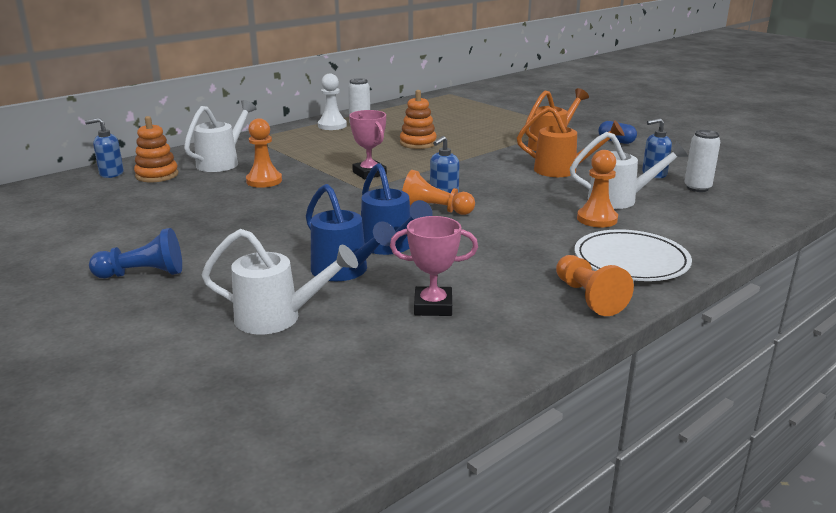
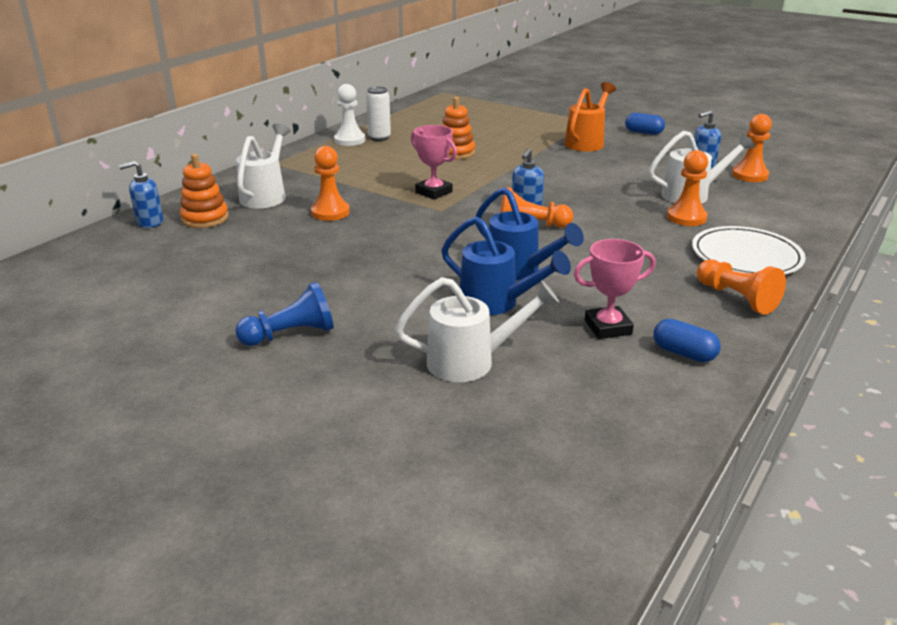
camera: 15 degrees left, 5 degrees up
orange watering can [517,107,624,177] -> none
white can [684,130,720,192] -> orange pawn [732,114,772,182]
none -> blue capsule [653,319,721,362]

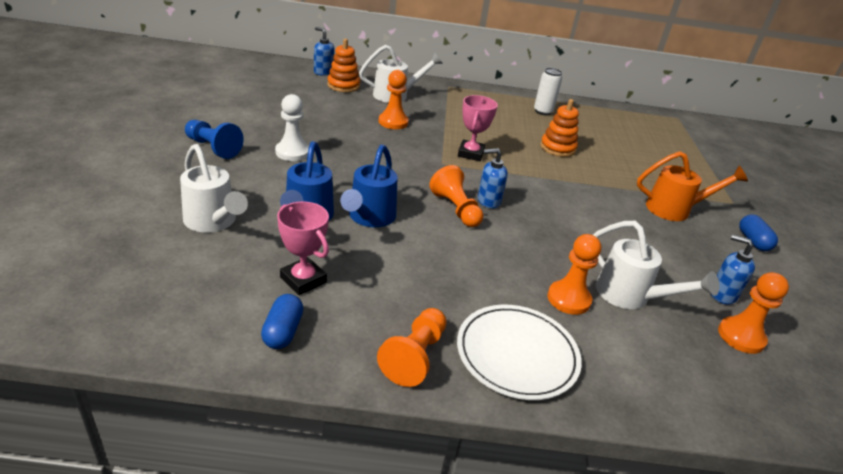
camera: 55 degrees right, 5 degrees up
white pawn [334,84,366,146] -> white pawn moved to [275,94,309,161]

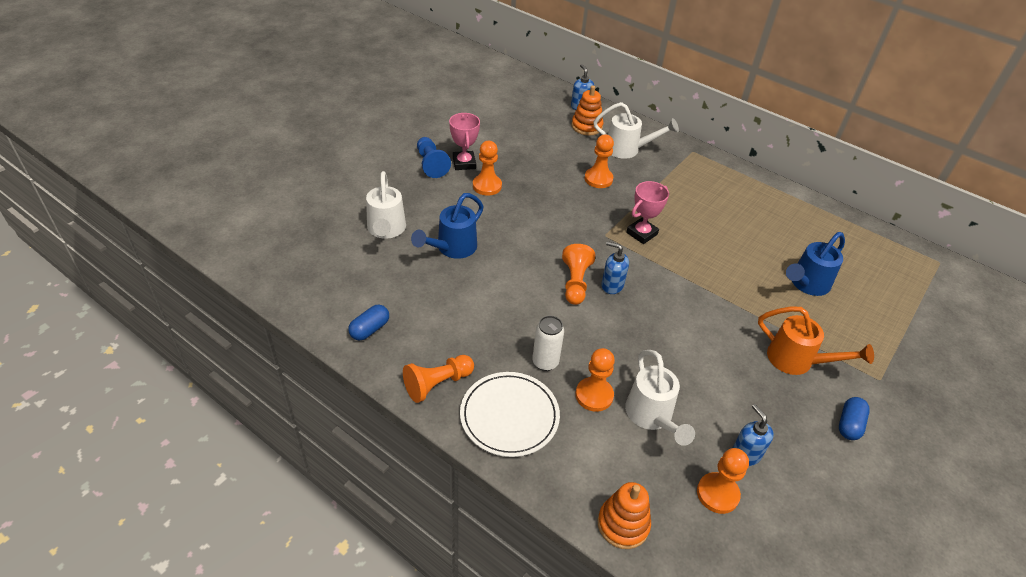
camera: 35 degrees right, 10 degrees up
white pawn [275,94,309,161] -> orange pawn [473,141,502,196]
pink trophy [277,202,329,295] -> pink trophy moved to [449,113,480,170]
blue watering can [340,144,397,227] -> blue watering can moved to [786,232,845,296]
white can [534,68,562,115] -> white can moved to [532,316,564,371]
orange stacking toy [540,99,579,157] -> orange stacking toy moved to [598,482,651,549]

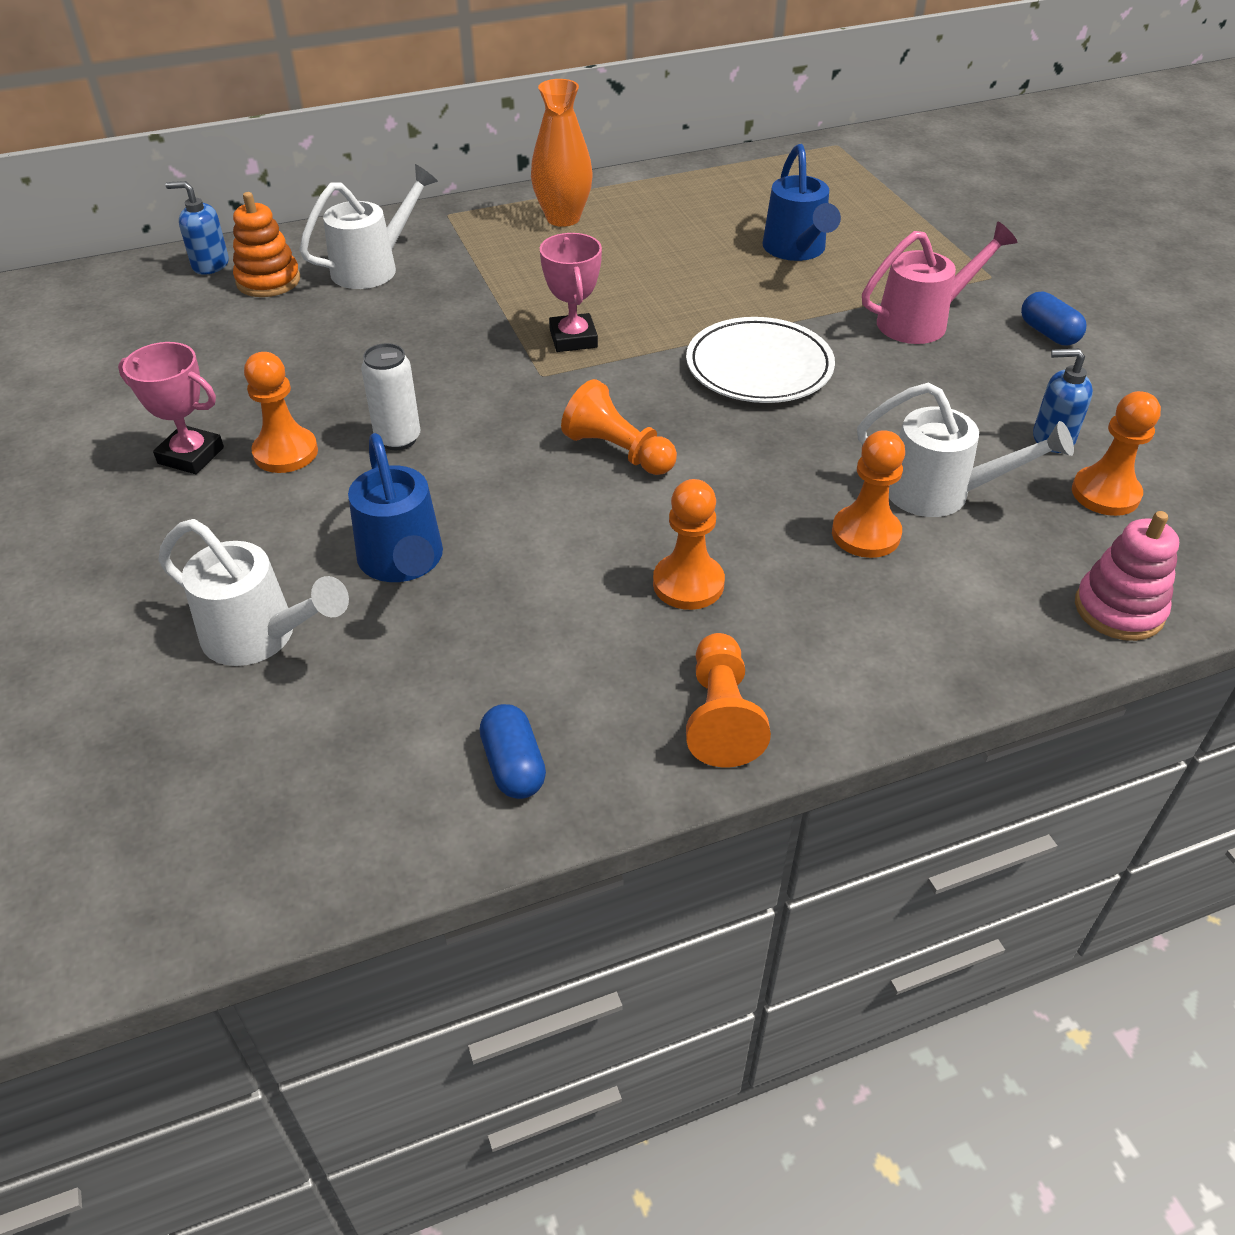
camera: 55 degrees left, 0 degrees up
blue pawn [417,137,451,178] -> none
white plate [460,372,560,457] -> white plate moved to [686,317,835,403]
white can [532,316,564,371] -> white can moved to [361,343,420,450]
orange pawn [585,134,614,188] -> orange pawn moved to [653,479,725,610]
orange stacking toy [598,482,651,549] -> pink stacking toy [1075,511,1179,641]
blue soap dispenser [601,241,629,294] -> none
orange watering can [758,306,874,375] -> pink watering can [862,222,1018,344]
none -> orange vase [531,79,593,227]

